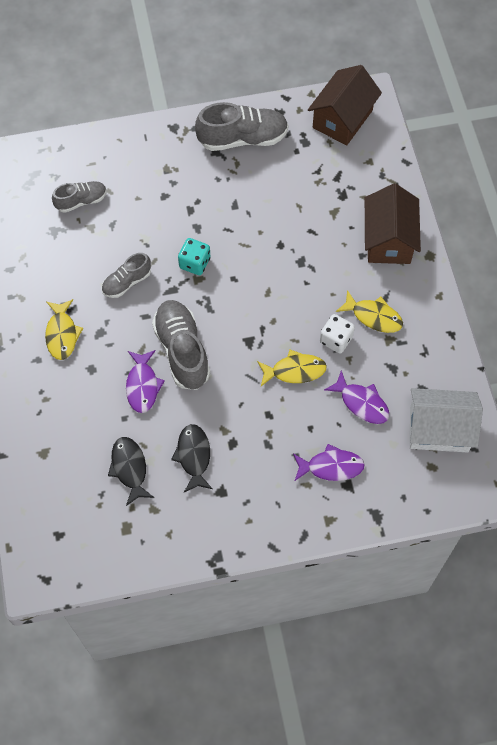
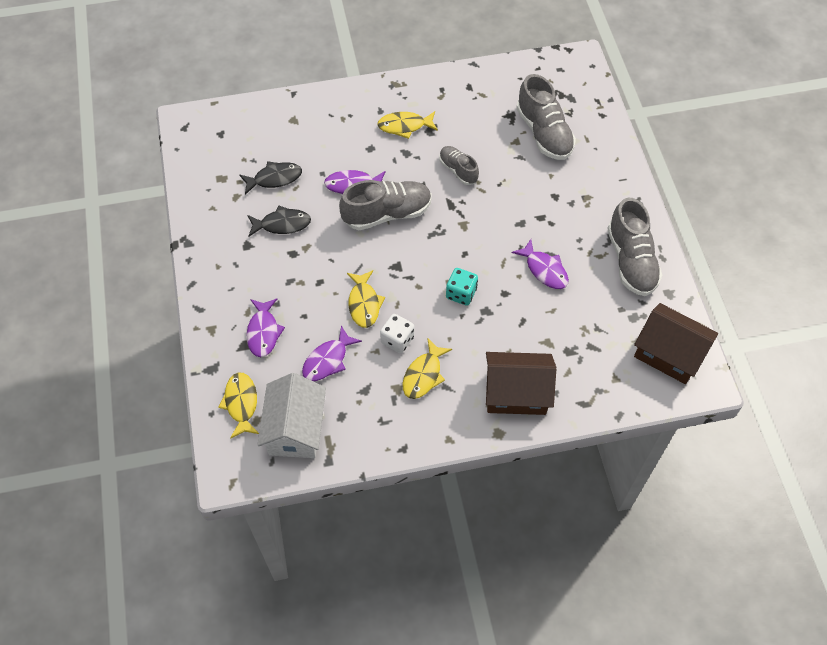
camera: 90 degrees right, 5 degrees down
grey shoe [52,181,107,213] -> grey shoe [516,74,576,160], size x1.72
turquoise dice [178,238,210,275] -> turquoise dice moved to [446,268,478,305]
none -> yellow fish [218,372,259,439]
none -> purple fish [512,239,569,289]

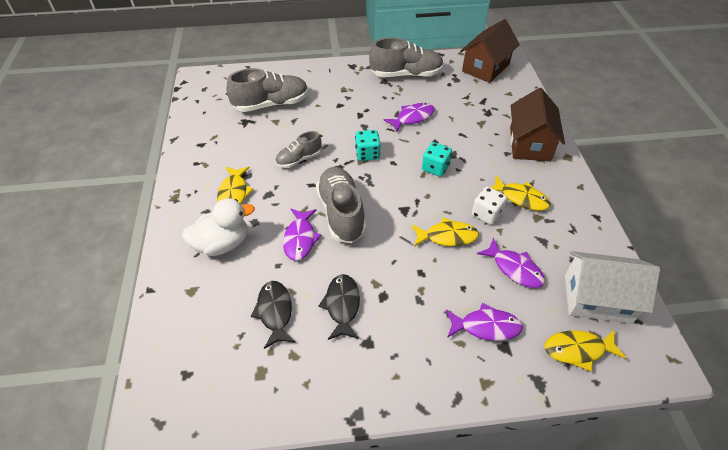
camera: 85 degrees left, 10 degrees down
none -> white duck [182,198,255,256]
none -> turquoise dice [355,130,381,161]

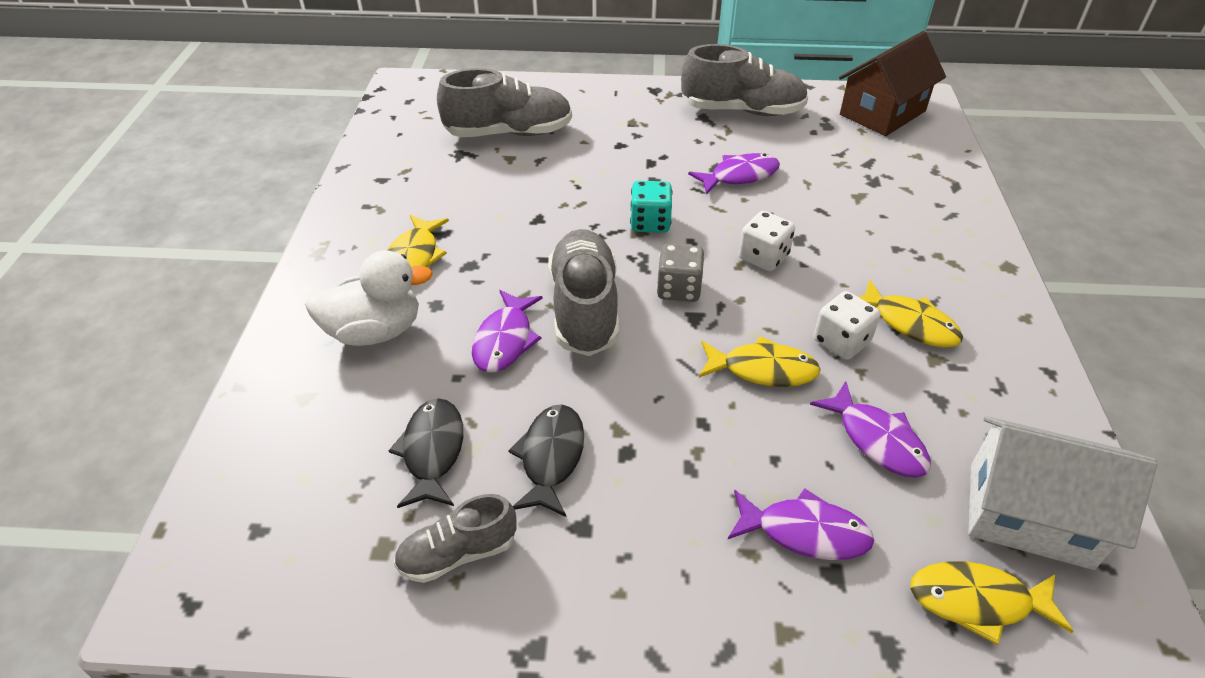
camera: 10 degrees right, 5 degrees down
grey shoe [275,131,321,168] -> grey shoe moved to [394,494,517,583]
turquoise dice [422,142,452,177] -> white dice [739,211,795,272]
brown house [510,88,565,162] -> none
none -> grey dice [657,244,704,302]

